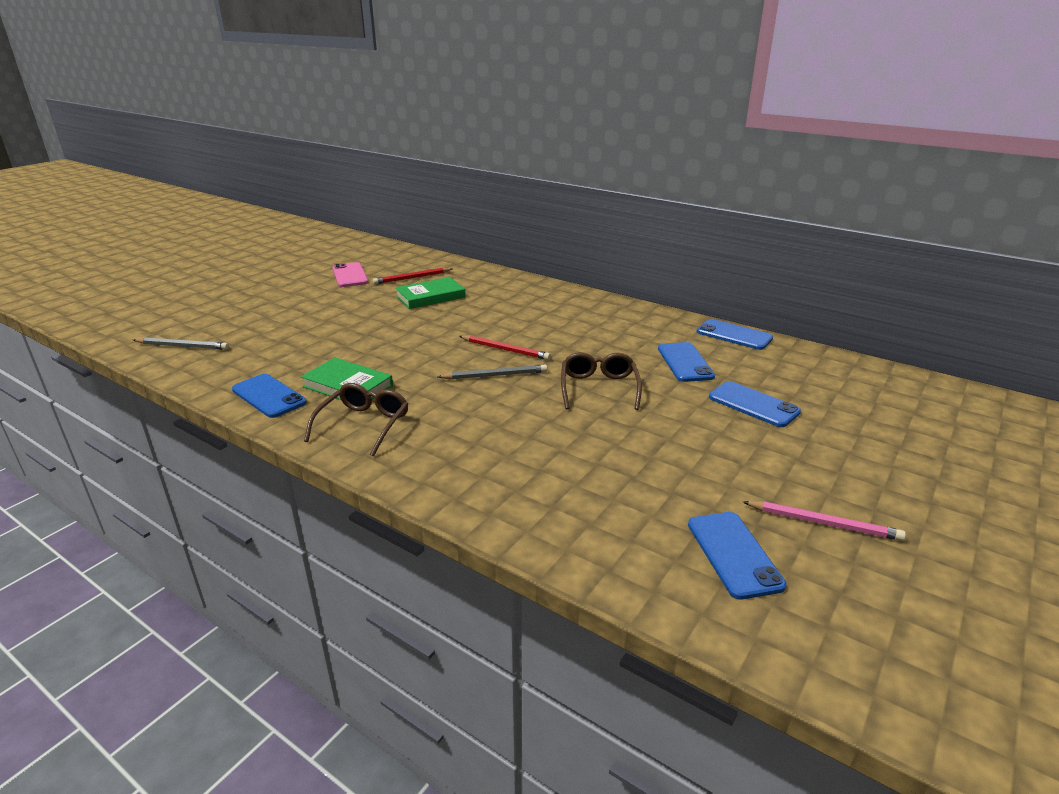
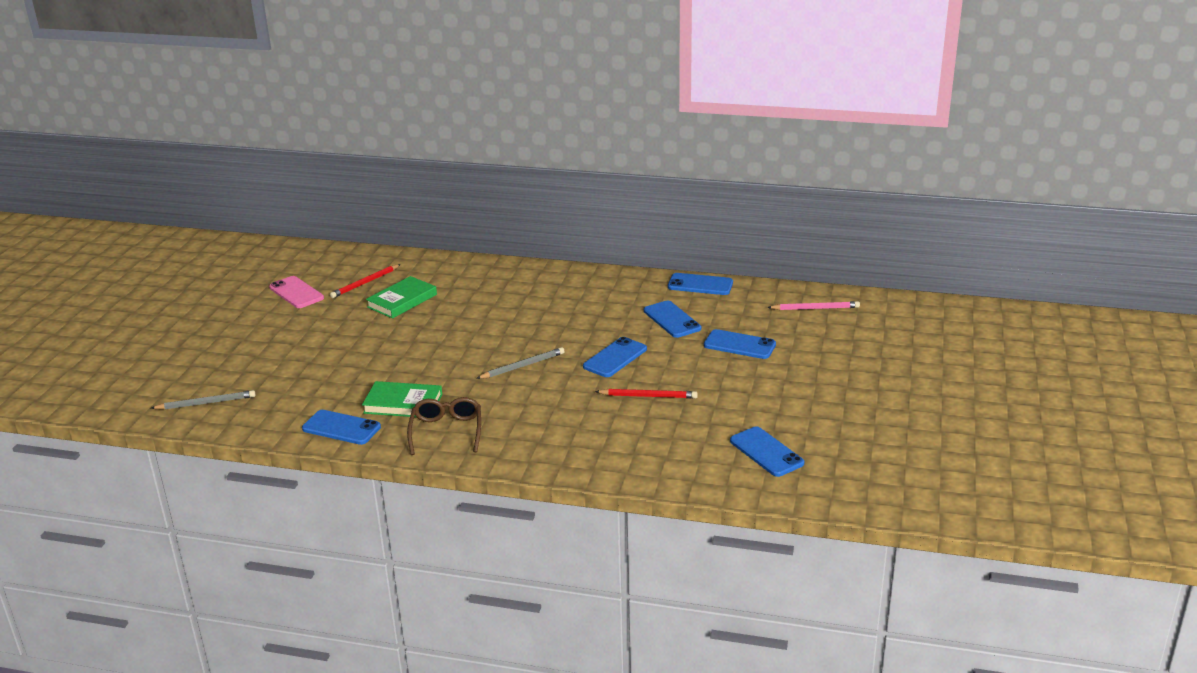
camera: 20 degrees left, 0 degrees up
red pencil [459,335,551,360] -> red pencil moved to [595,389,698,399]
brown glasses [561,352,642,410] -> blue phone [583,337,647,377]
pink pencil [743,501,906,541] -> pink pencil moved to [767,301,860,310]

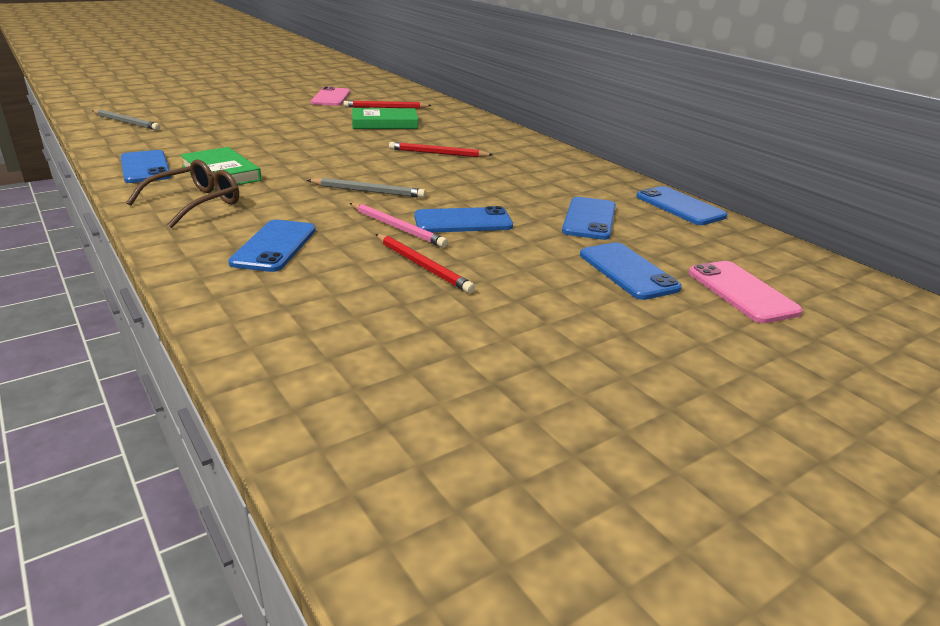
camera: 40 degrees right, 0 degrees up
blue phone [730,426,804,477] -> blue phone moved to [228,220,316,272]
pink pencil [767,301,860,310] -> pink pencil moved to [349,203,448,247]
none -> red pencil [389,142,493,157]
none -> pink phone [689,261,803,323]

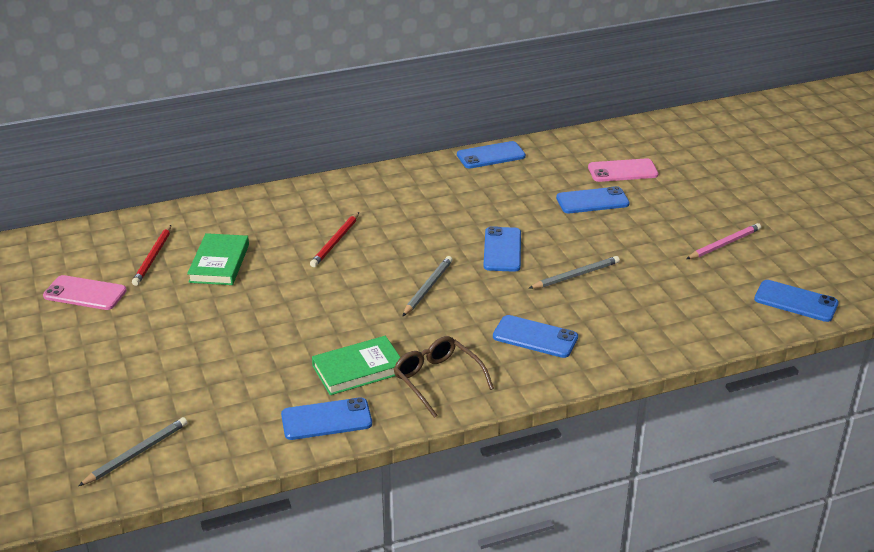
camera: 75 degrees left, 5 degrees up
pink pencil [349,203,448,247] -> pink pencil moved to [686,223,761,259]
red pencil [375,234,475,293] -> grey pencil [529,256,620,289]
blue phone [562,197,616,240] -> blue phone moved to [754,280,839,322]

